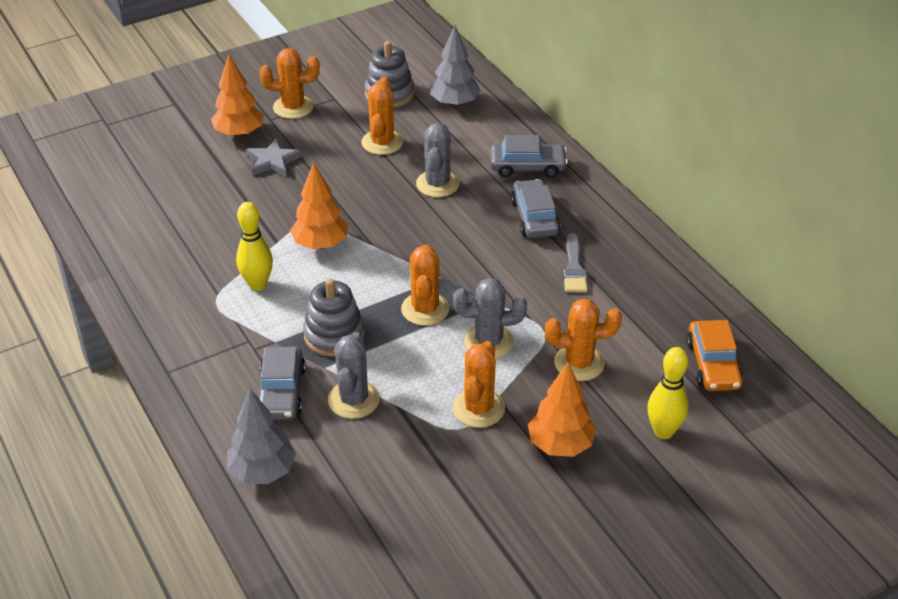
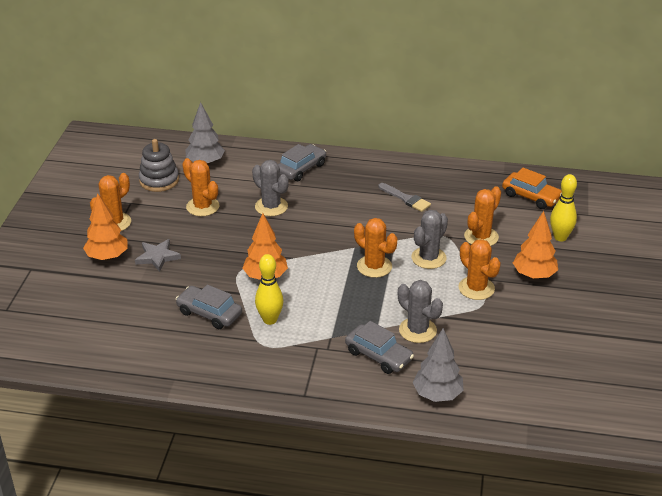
camera: 50 degrees left, 5 degrees down
grey stacking toy [303,278,365,357] -> none
grey car [511,179,560,238] -> grey car moved to [176,285,242,329]

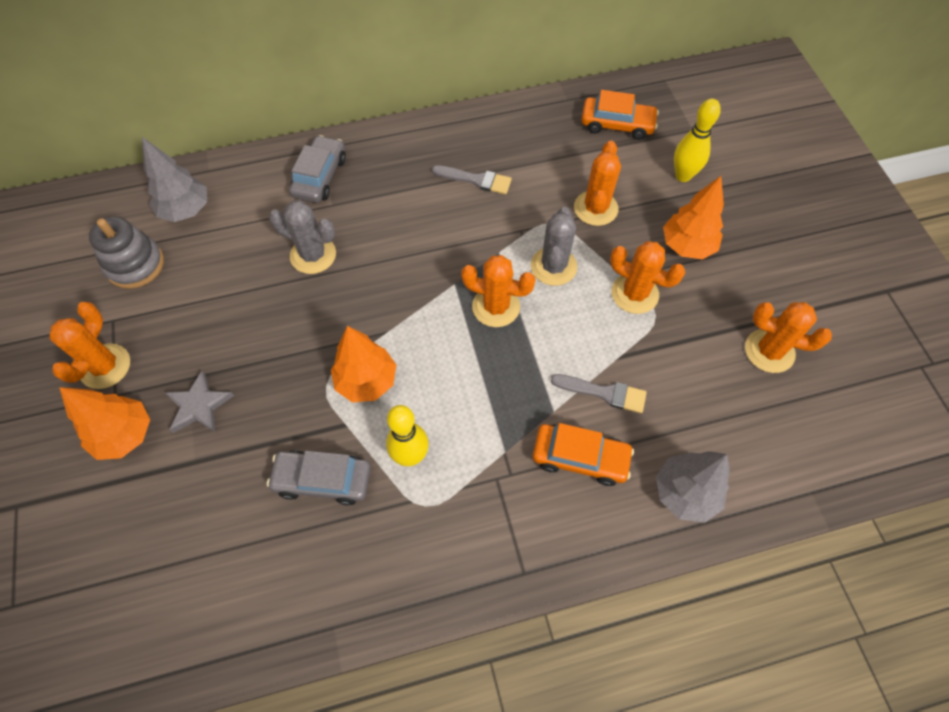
camera: 25 degrees left, 25 degrees up
orange cactus [182,158,219,216] -> orange cactus moved to [745,302,832,373]
grey car [345,321,414,374] -> orange car [533,423,634,486]
grey cactus [398,280,443,343] -> grey brush [551,374,647,413]

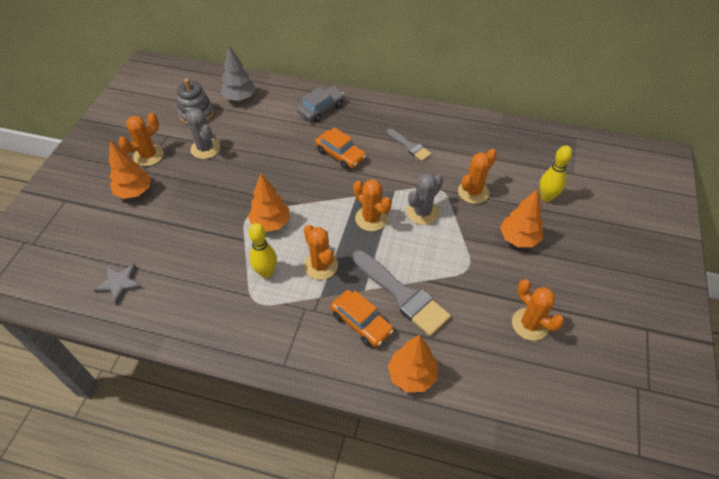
camera: 30 degrees right, 10 degrees down
grey star [165,371,234,433] -> grey star moved to [94,264,142,305]
grey car [267,450,371,506] -> none
grey cactus [269,201,336,274] -> grey cactus moved to [185,109,220,159]
grey brush [551,374,647,413] -> grey brush [352,250,451,336], size x1.81
orange car [581,90,659,140] -> orange car moved to [315,127,366,169]
orange cactus [610,241,685,314] -> orange cactus moved to [303,225,338,280]
grey tree [656,451,730,523] -> orange tree [388,335,438,392]

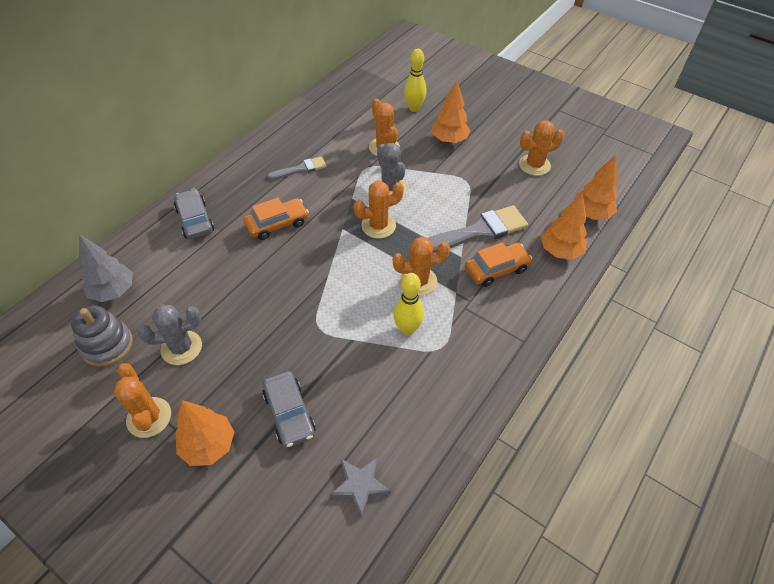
camera: 70 degrees left, 0 degrees up
orange tree [248,173,289,232] -> orange tree moved to [574,155,618,220]
none -> grey car [262,371,316,448]

